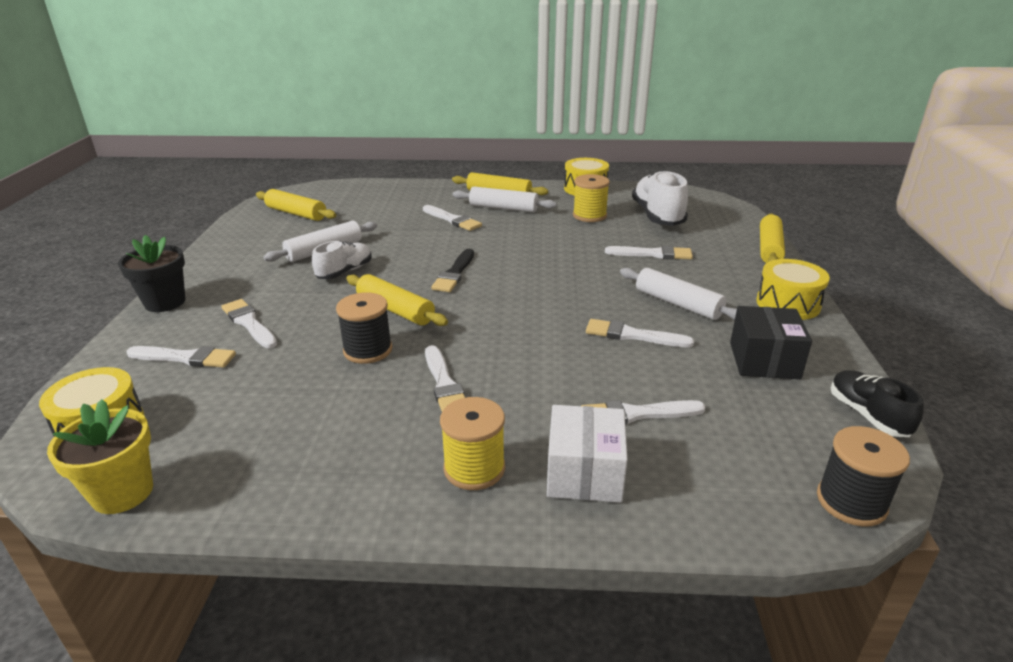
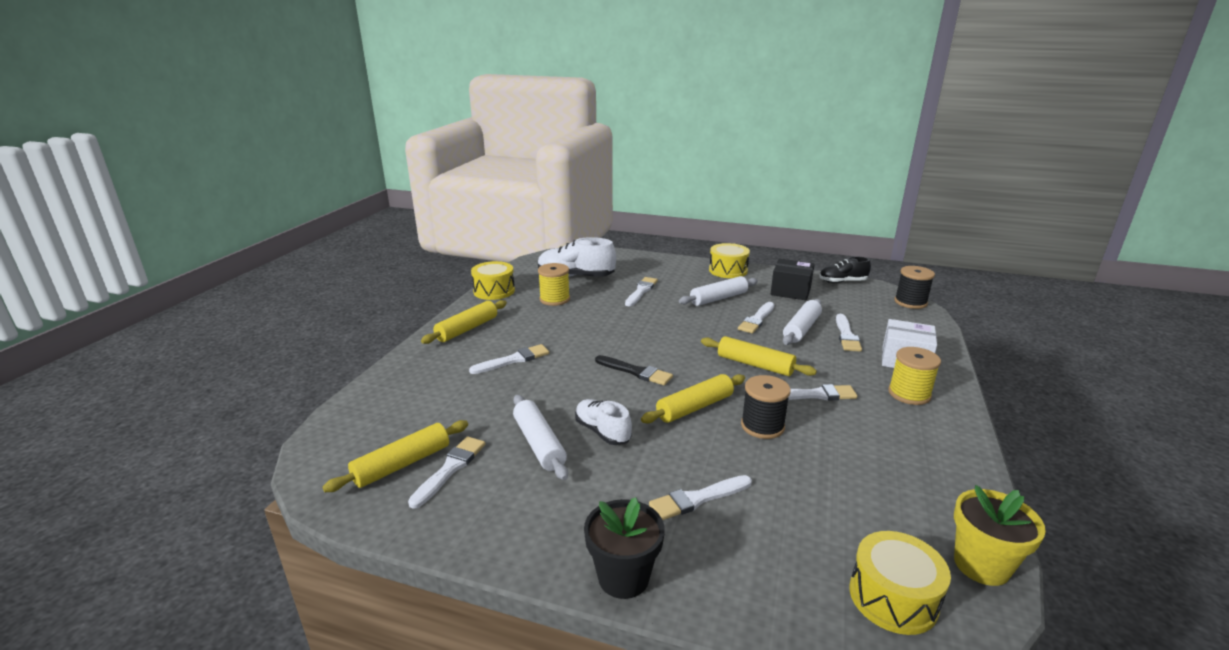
camera: 75 degrees left, 5 degrees down
white brush [126,346,236,368] -> white brush moved to [408,436,485,509]
white rolling pin [452,187,557,212] -> white rolling pin moved to [783,299,822,345]
yellow rolling pin [760,213,785,263] -> yellow rolling pin moved to [701,336,817,376]

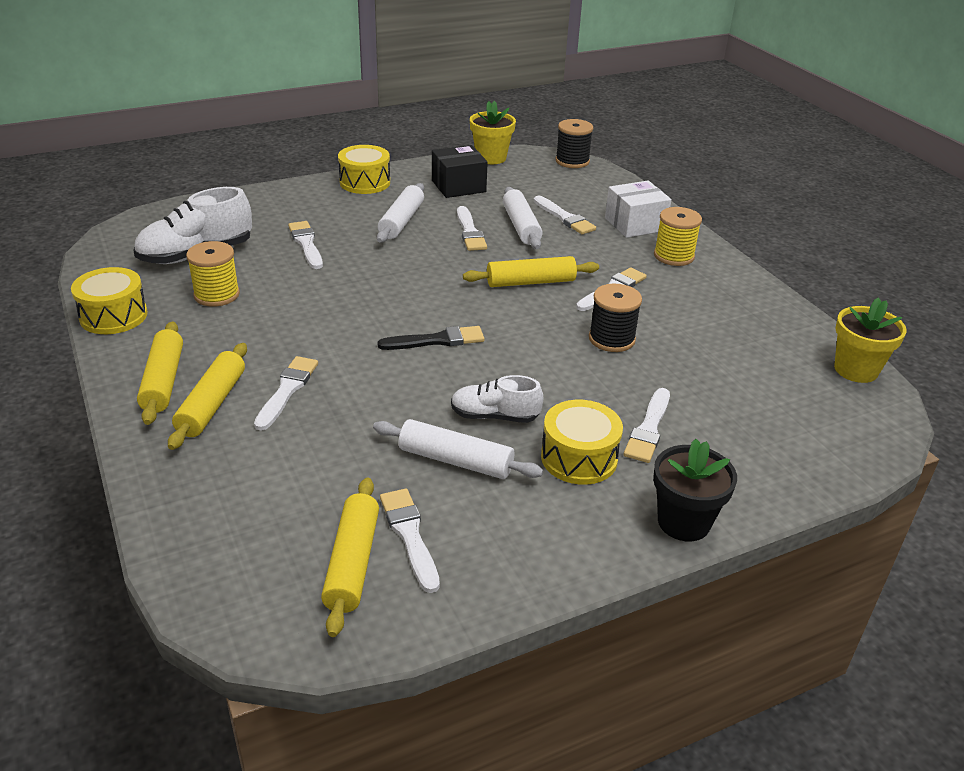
camera: 45 degrees left, 10 degrees up
yellow rolling pin [641,374,745,423] -> yellow rolling pin moved to [168,343,247,450]
black shoe [819,257,871,283] -> yellow flower pot [470,101,516,164]
yellow drum [849,531,951,635] -> yellow drum moved to [541,400,623,485]

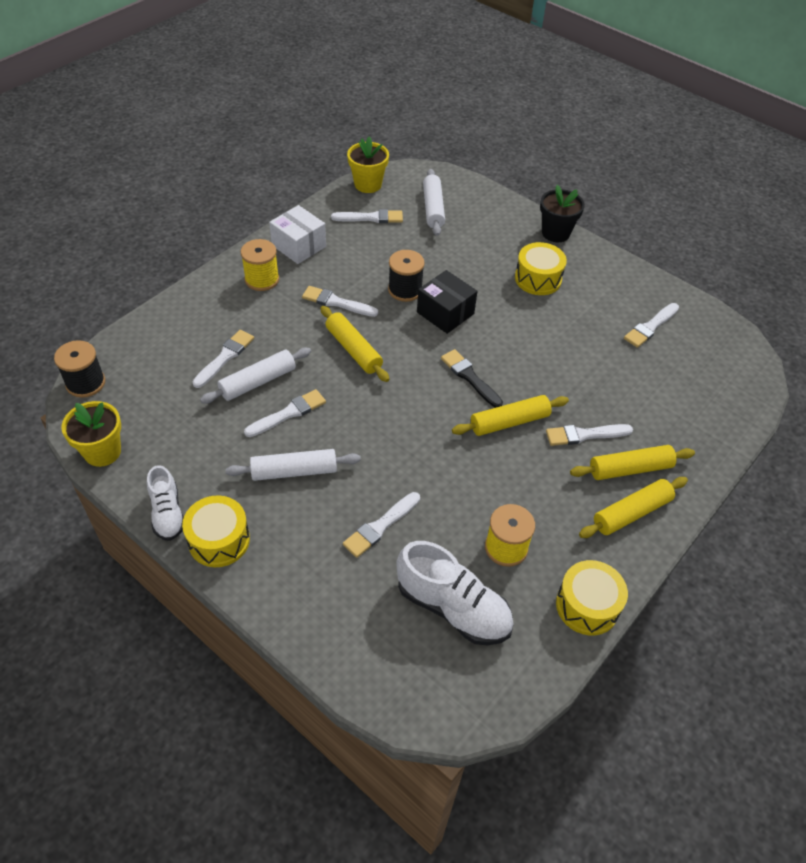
camera: 115 degrees left, 15 degrees up
yellow rolling pin [321,477,379,637] -> yellow rolling pin moved to [452,395,569,436]
white rolling pin [373,419,543,479] -> white rolling pin moved to [423,169,445,236]
black box [432,145,488,198] -> black box moved to [417,270,477,334]
white shoe [451,375,543,423] -> white shoe moved to [147,465,184,541]
white box [605,181,672,238] -> white box moved to [269,205,326,264]
white brush [624,388,670,463] -> white brush moved to [331,209,403,223]

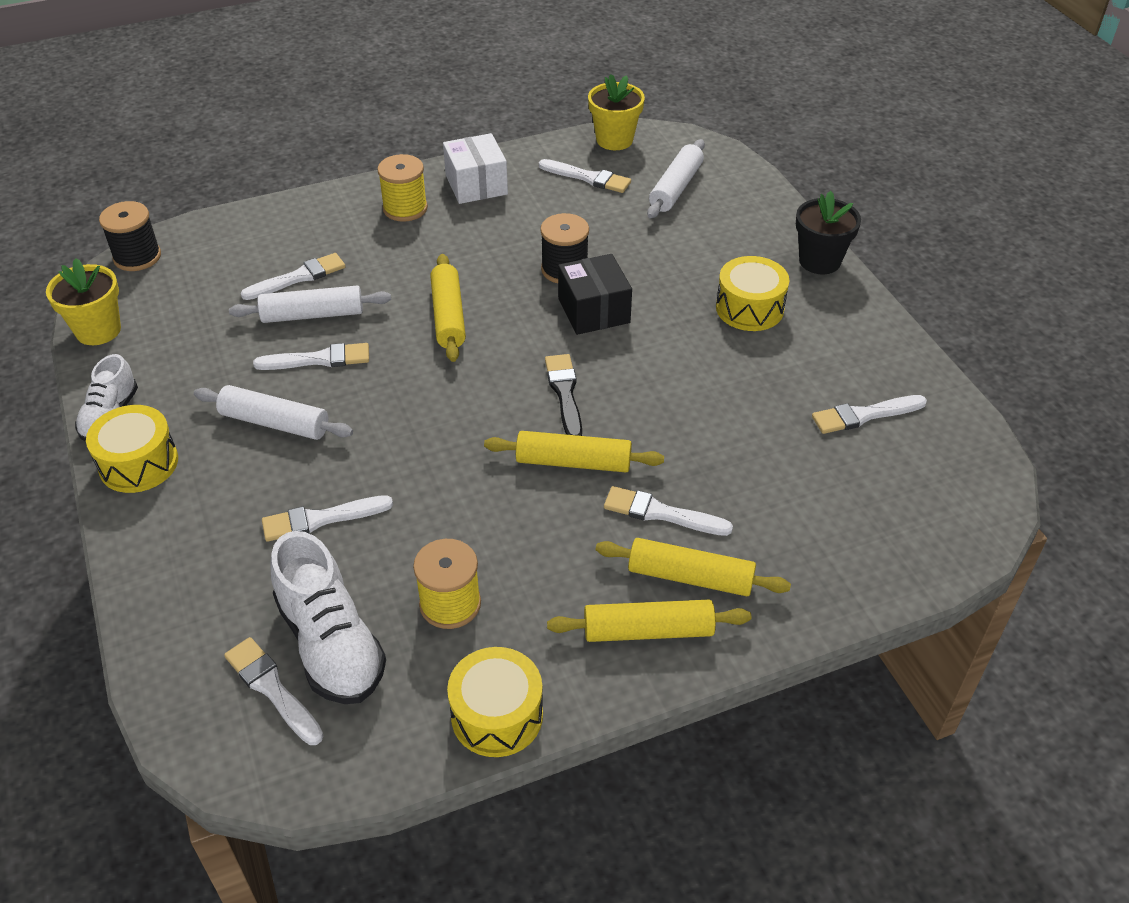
camera: 30 degrees right, 5 degrees down
white brush [302,286,378,317] -> white brush moved to [224,637,323,745]

